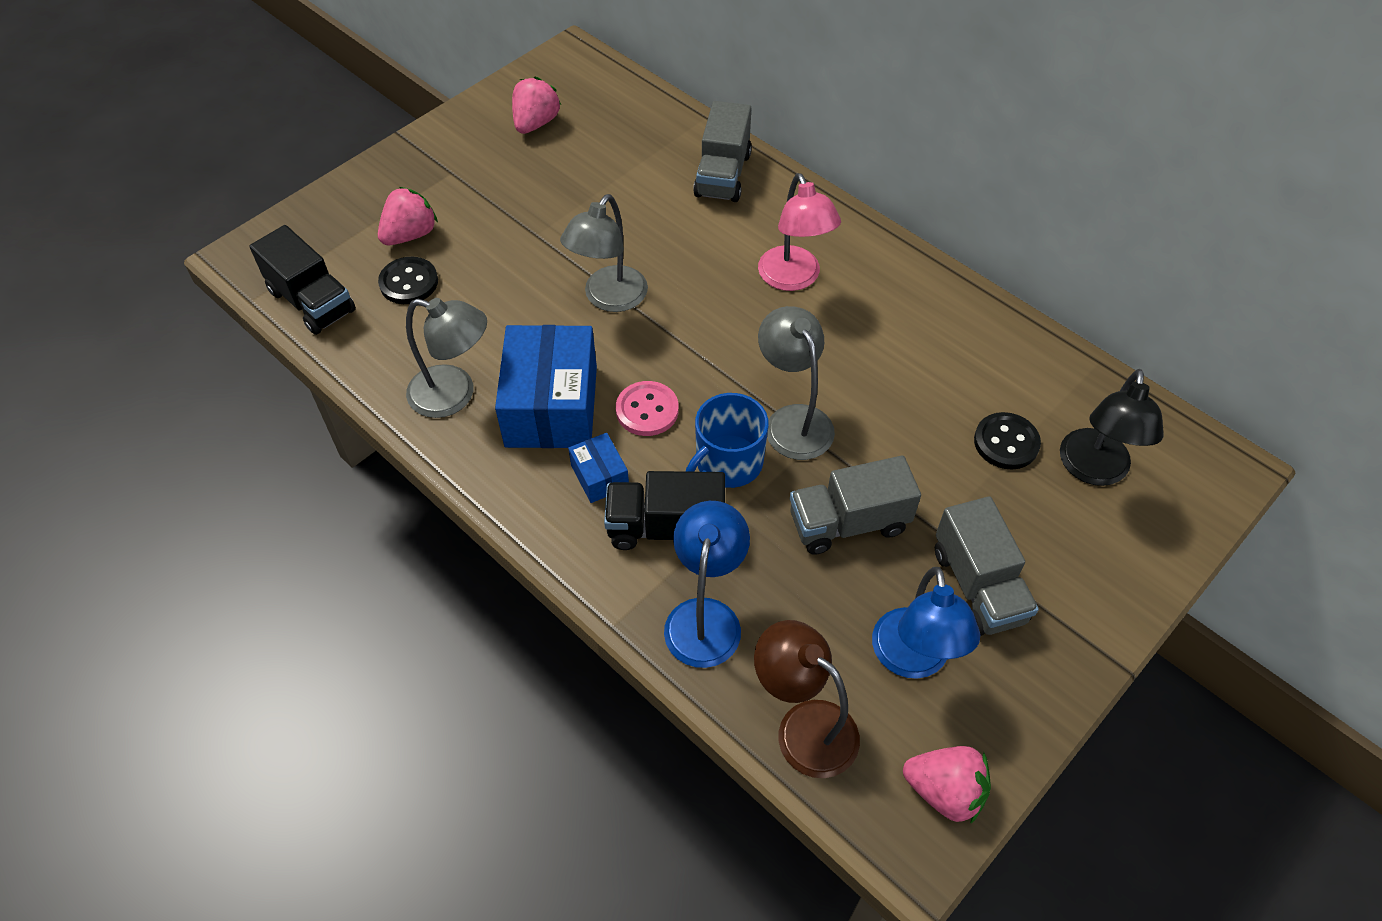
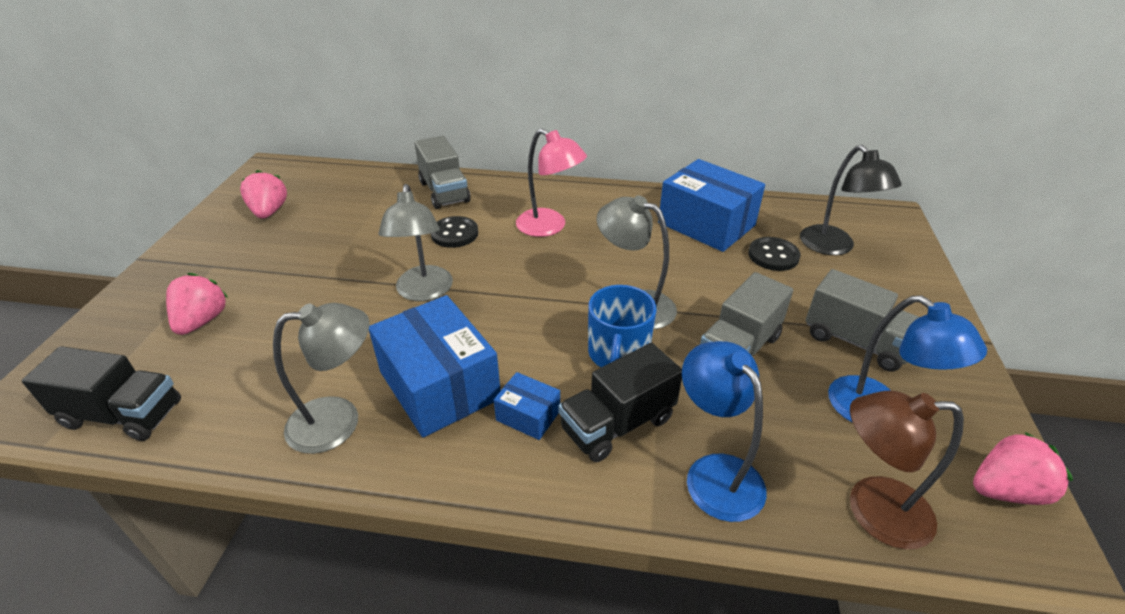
camera: 35 degrees left, 15 degrees down
black button [378,257,438,304] -> black button moved to [431,216,478,248]
pink button [616,381,679,436] -> none
none -> blue box [658,159,765,252]

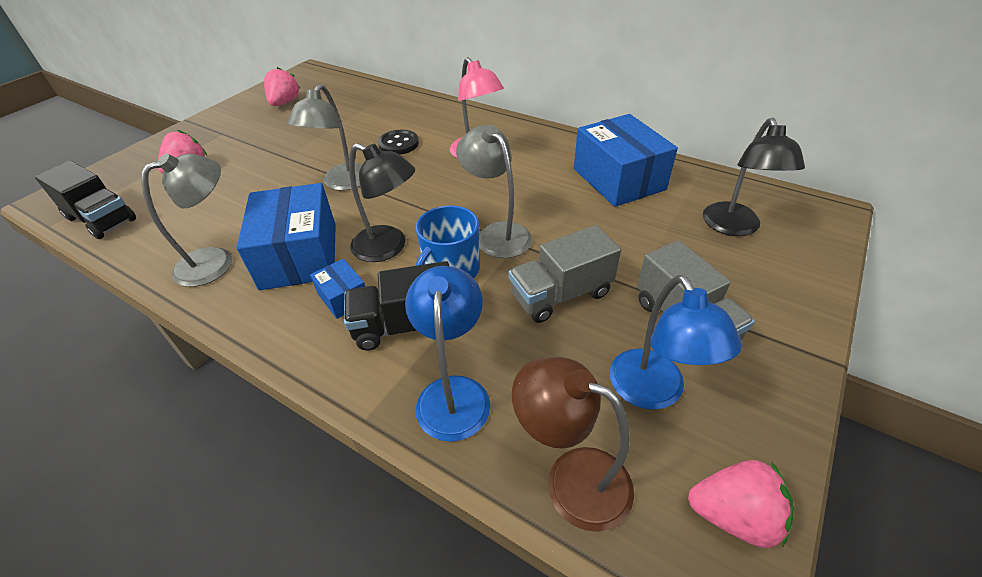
camera: 25 degrees right, 5 degrees up
grey lamp [273,303,369,454] -> grey lamp turned 45 degrees counterclockwise [141,153,232,287]
grey truck [415,136,470,209] -> none
black button [748,237,801,271] -> none
none -> black lamp [349,143,415,262]

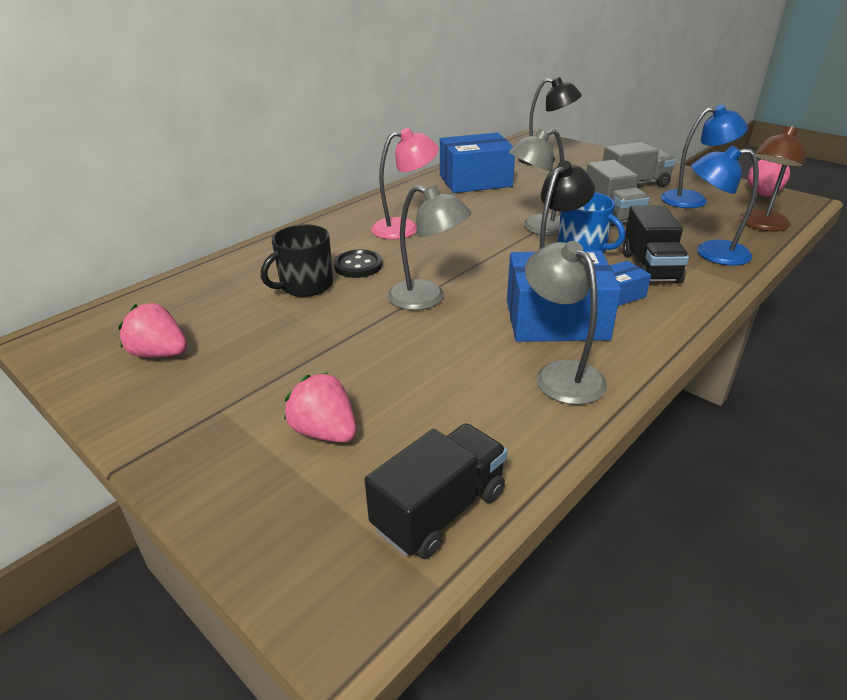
camera: 80 degrees left, 10 degrees down
none -> black mug [261,225,333,297]

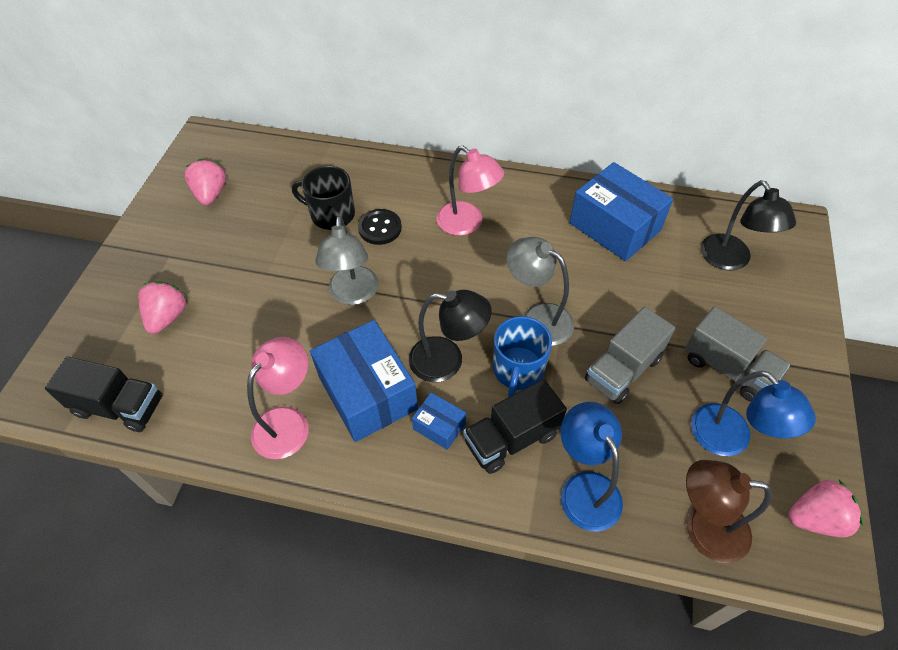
camera: 60 degrees right, 20 degrees up
grey lamp [525,241,607,405] -> pink lamp [247,337,308,459]

